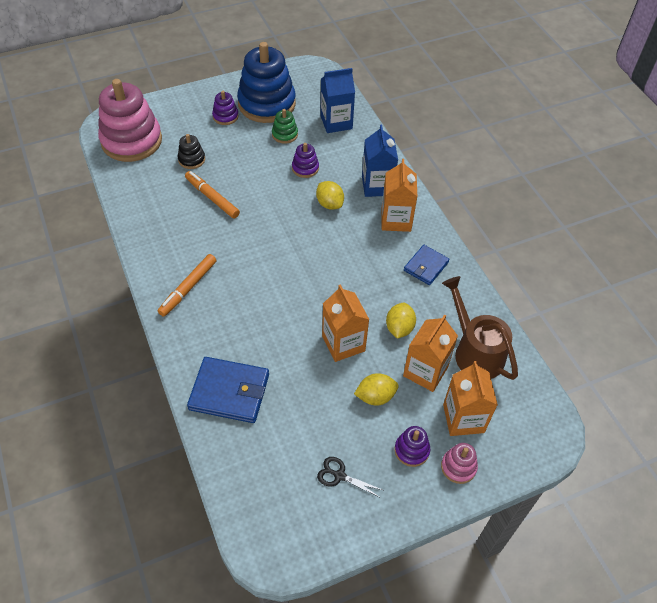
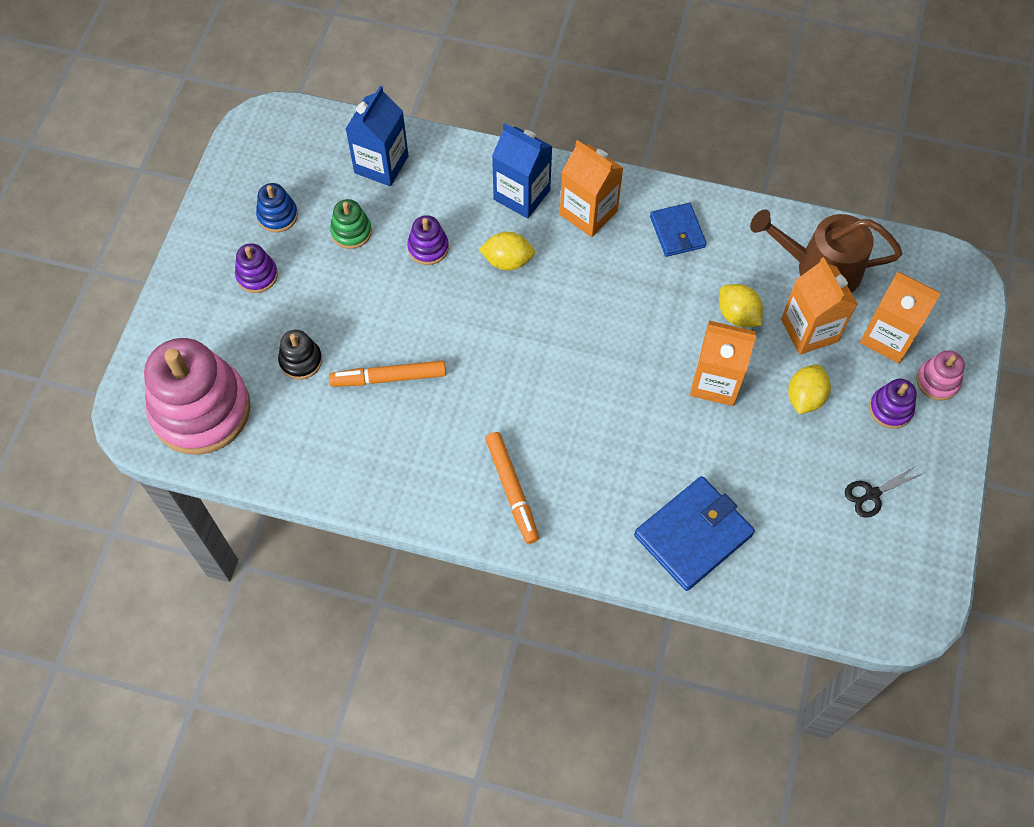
camera: 50 degrees left, 10 degrees up
blue stacking toy [237,42,296,123] -> blue stacking toy [256,183,298,233], size x0.44

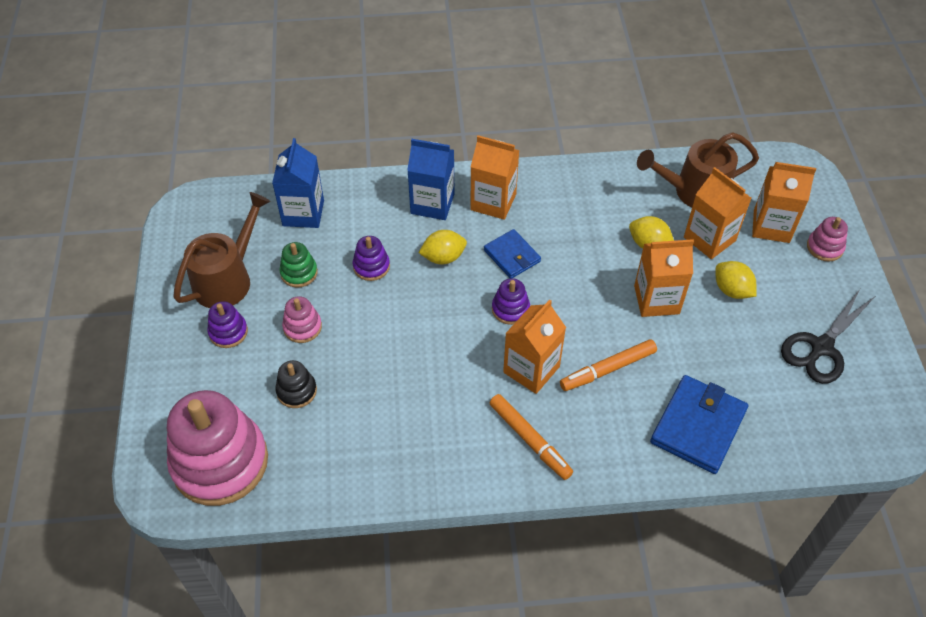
camera: 20 degrees left, 10 degrees down
blue stacking toy [256,183,298,233] -> brown watering can [173,192,271,308]
orange marker [329,361,446,387] -> orange marker moved to [560,339,657,391]
blue wallet [650,203,707,257] -> blue wallet moved to [484,229,541,278]
yellow lemon [788,365,831,414] -> yellow lemon turned 45 degrees counterclockwise [716,261,757,299]
black scissors [845,465,924,518] -> black scissors [781,289,874,384], size x1.81
purple stacking toy [869,379,917,429] -> purple stacking toy moved to [492,278,530,325]
none -> pink stacking toy [282,296,322,343]
none -> orange carton [503,300,566,394]

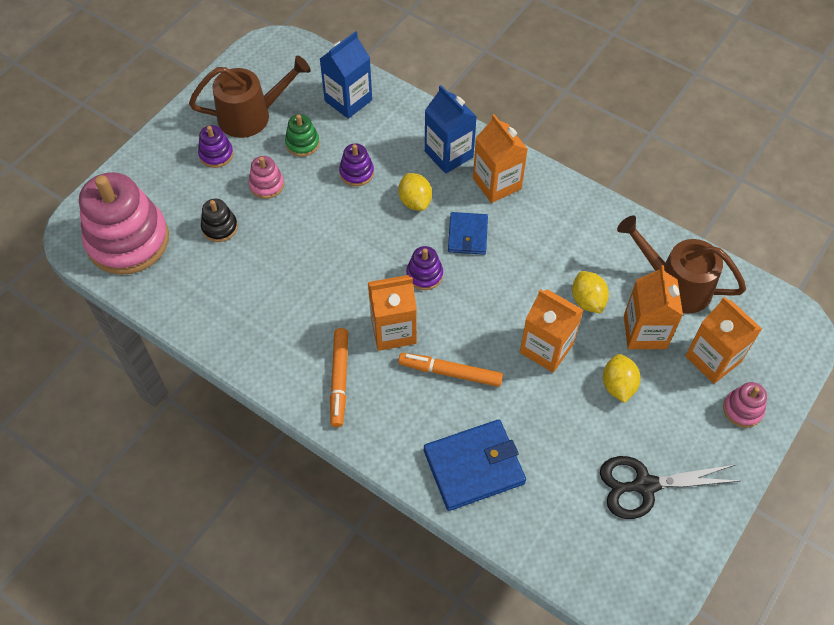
camera: 40 degrees right, 5 degrees up
yellow lemon [419,230,467,264] -> yellow lemon turned 45 degrees clockwise [398,173,432,211]

